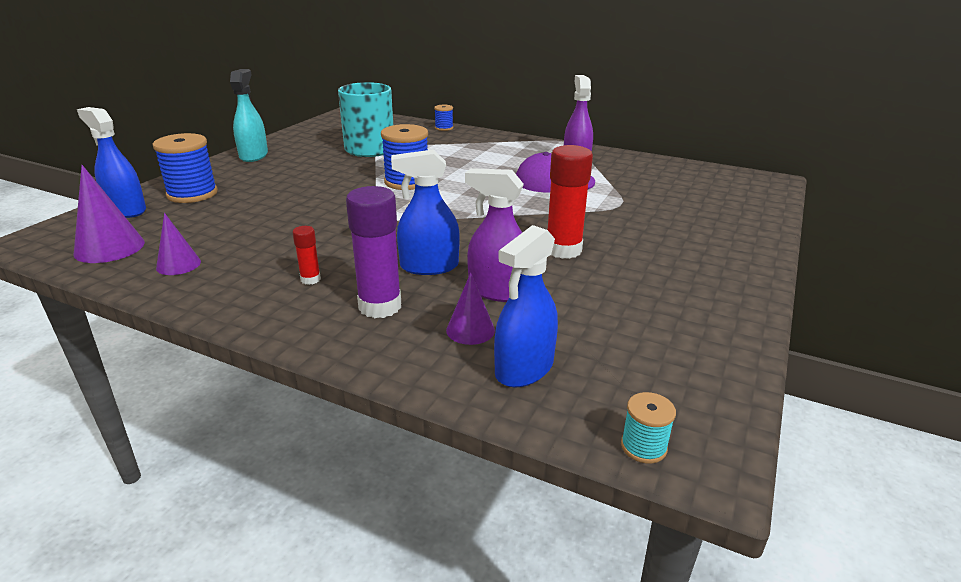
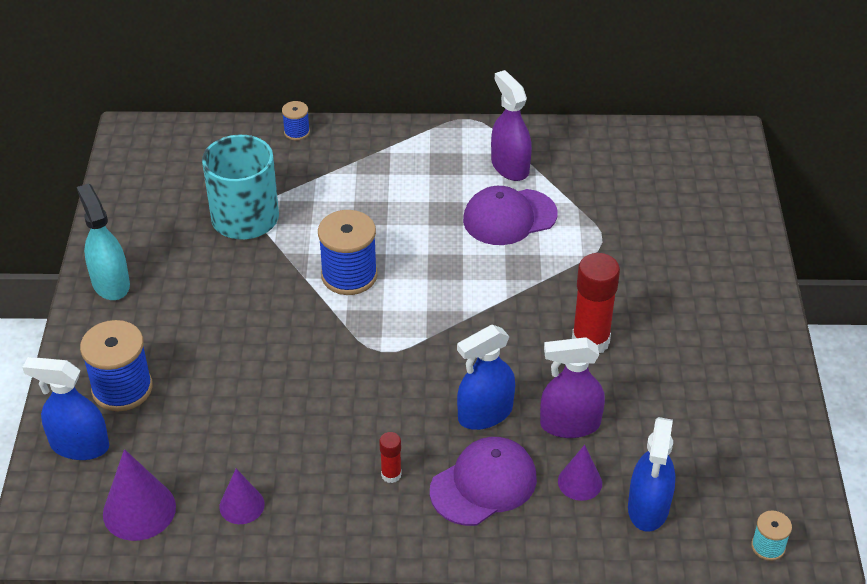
camera: 25 degrees left, 15 degrees up
purple glue stick [346,186,401,318] -> purple cap [430,437,537,526]

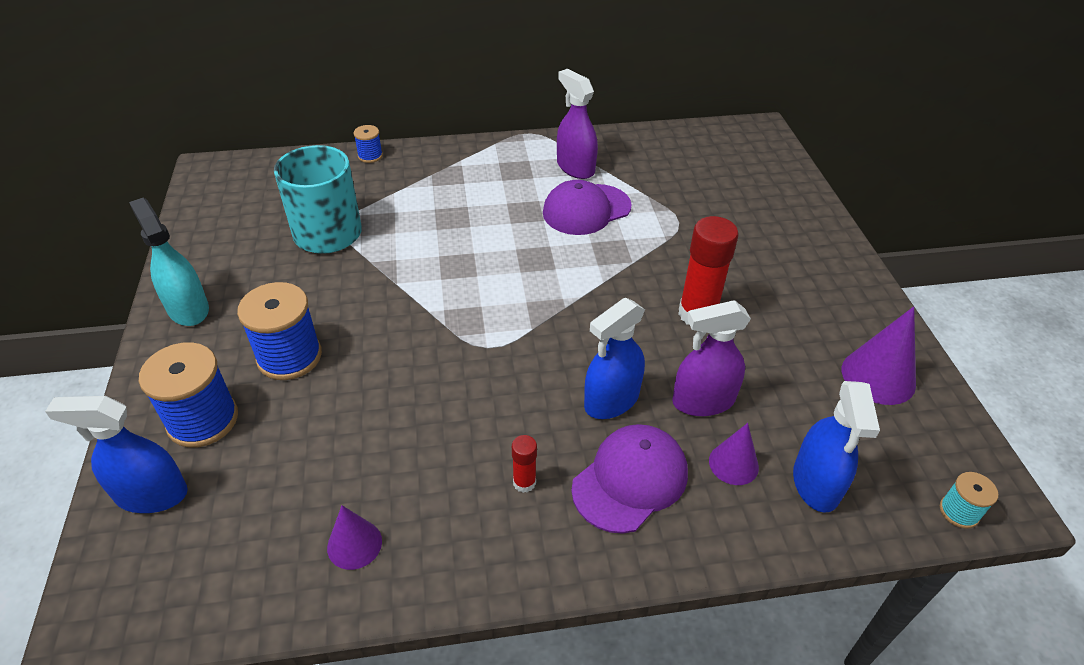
camera: 10 degrees left, 0 degrees up
purple cone [103,449,176,541] -> purple cone moved to [842,306,916,405]
blue spool [318,210,378,295] -> blue spool moved to [237,282,322,380]

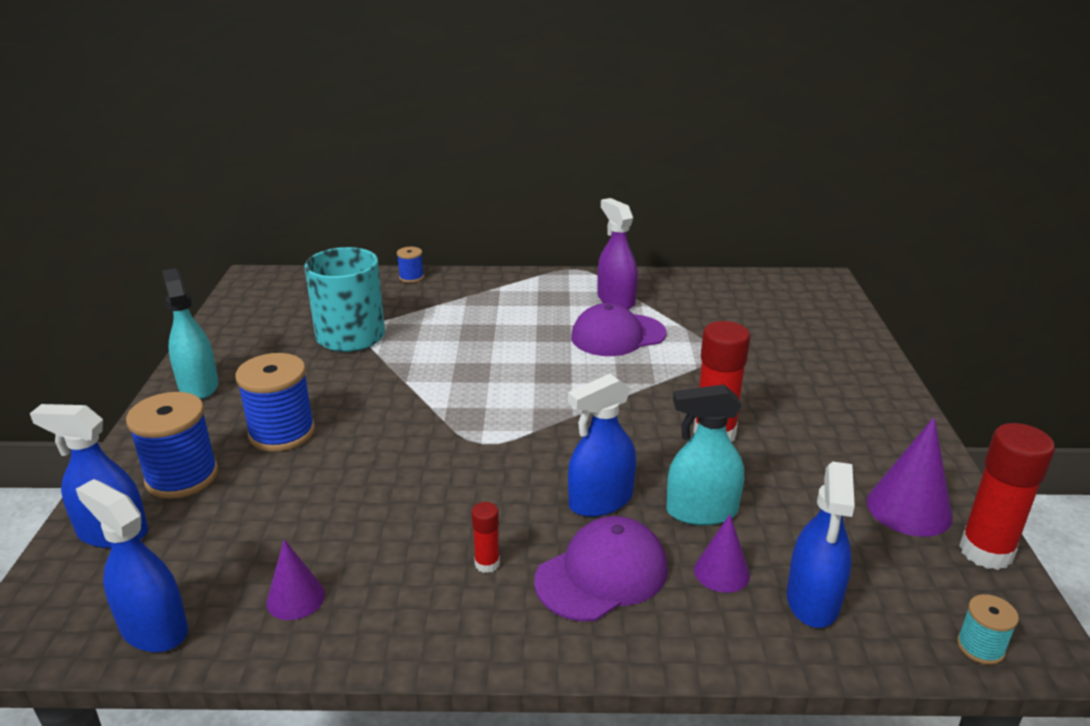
camera: 10 degrees right, 15 degrees down
purple spray bottle [672,300,751,416] -> turquoise spray bottle [666,384,744,525]
none -> blue spray bottle [76,479,188,652]
none -> red glue stick [959,423,1055,570]

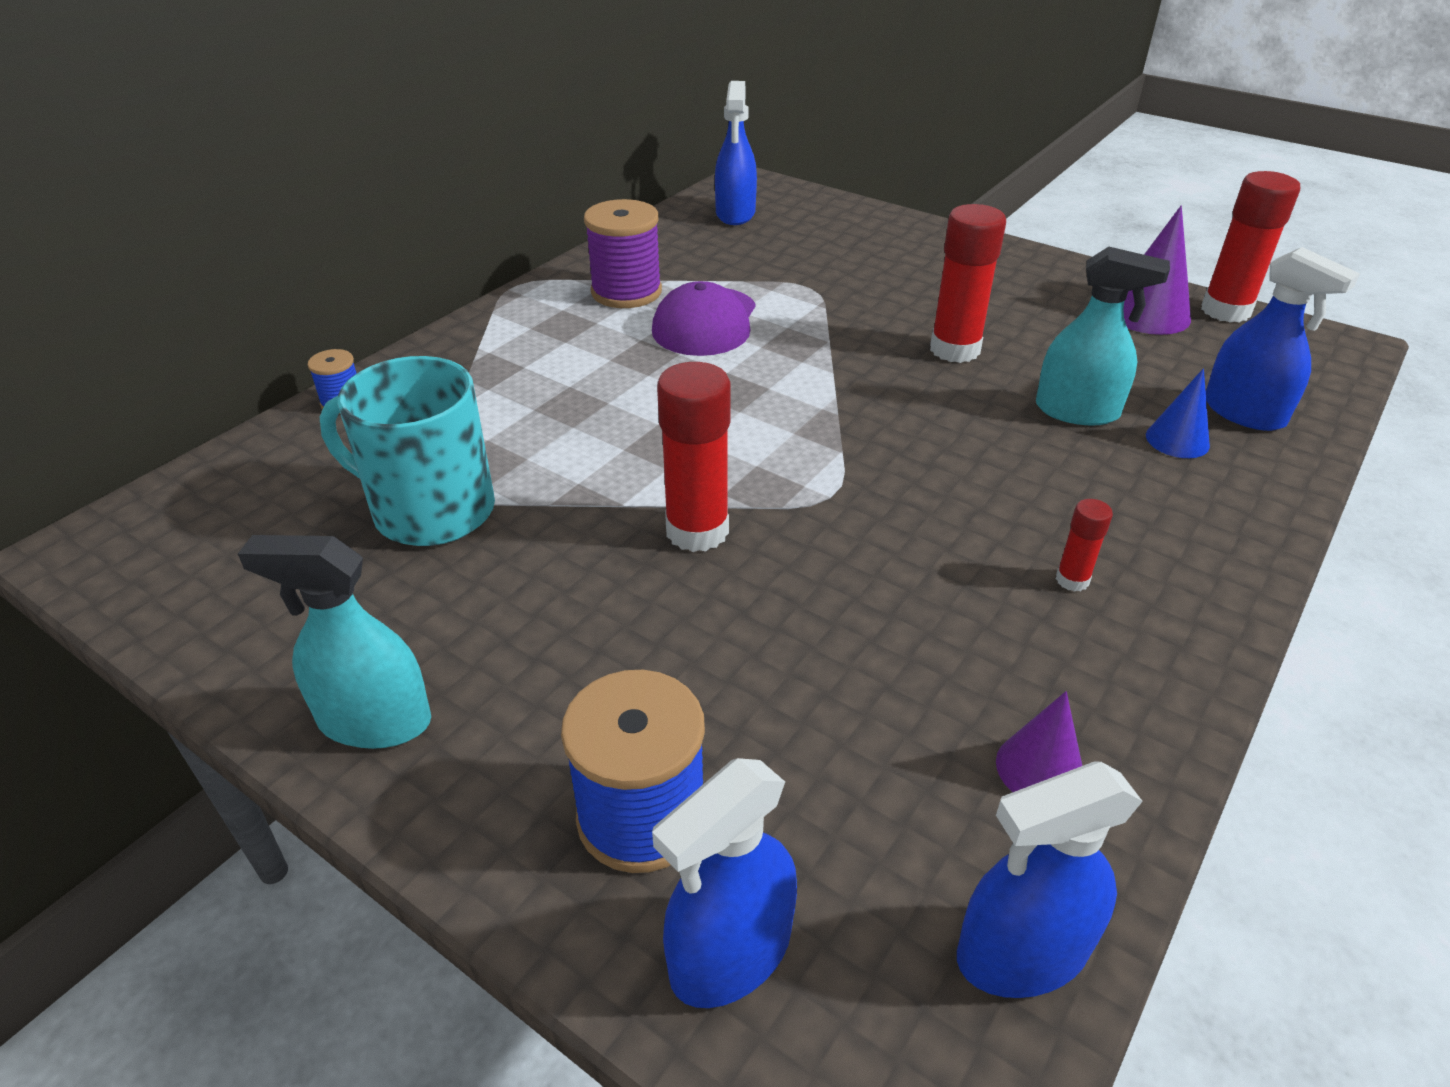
camera: 55 degrees left, 10 degrees up
blue spool [235,353,315,452] -> none
purple cap [534,516,668,622] -> none
blue spray bottle [568,374,636,517] -> blue spray bottle moved to [715,81,757,225]
purple spray bottle [597,198,638,309] -> purple spool [584,199,662,308]
turquoise spray bottle [666,384,744,525] -> turquoise spray bottle turned 105 degrees counterclockwise [1036,247,1170,426]
purple cone [694,514,750,593] -> blue cone [1146,368,1210,458]
turquoise spool [957,594,1019,665] -> none
none -> red glue stick [657,362,731,552]

